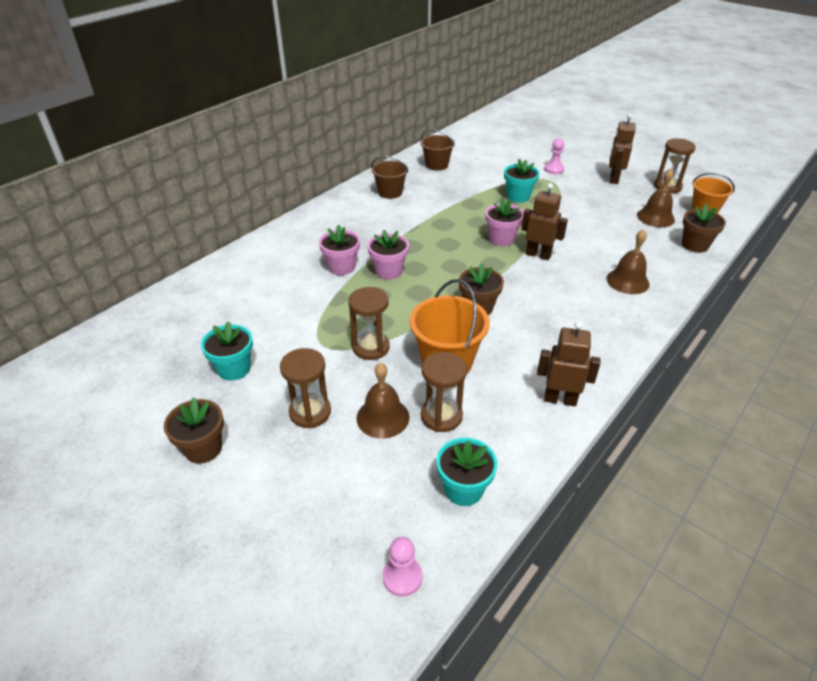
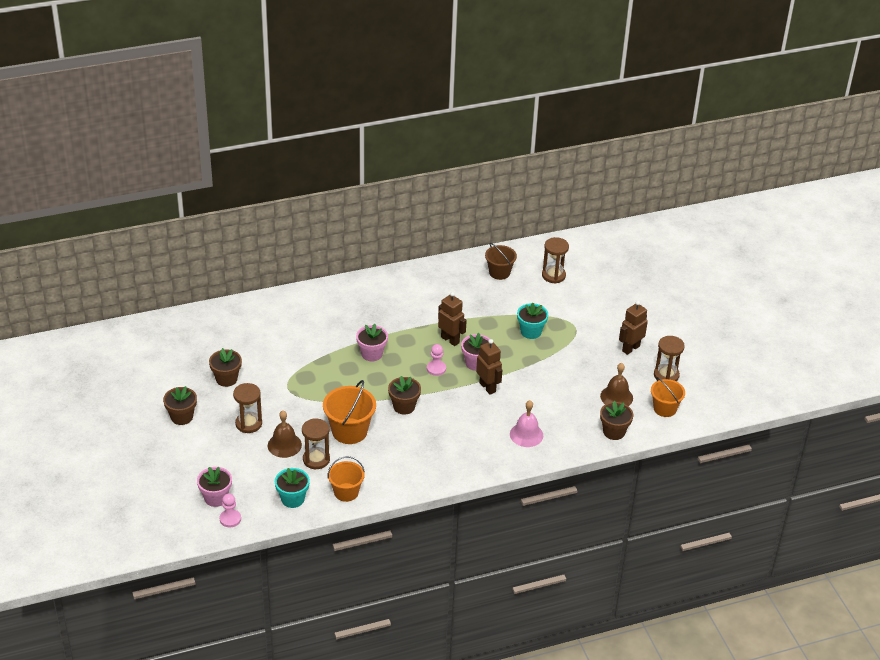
camera: 30 degrees right, 0 degrees up
turquoise flower pot [201,321,253,381] -> brown flower pot [209,348,242,387]
pink flower pot [319,225,360,275] -> pink flower pot moved to [197,467,232,507]
brown hourglass [348,287,390,360] -> brown hourglass moved to [542,237,569,284]
brown bucket [371,156,408,199] -> none
brown robot [537,321,601,406] -> brown robot moved to [438,292,467,346]
pink pawn [544,138,565,174] -> pink pawn moved to [427,344,446,376]
brown bell [606,229,650,294] -> pink bell [510,400,543,447]
none -> orange bucket [328,456,365,502]

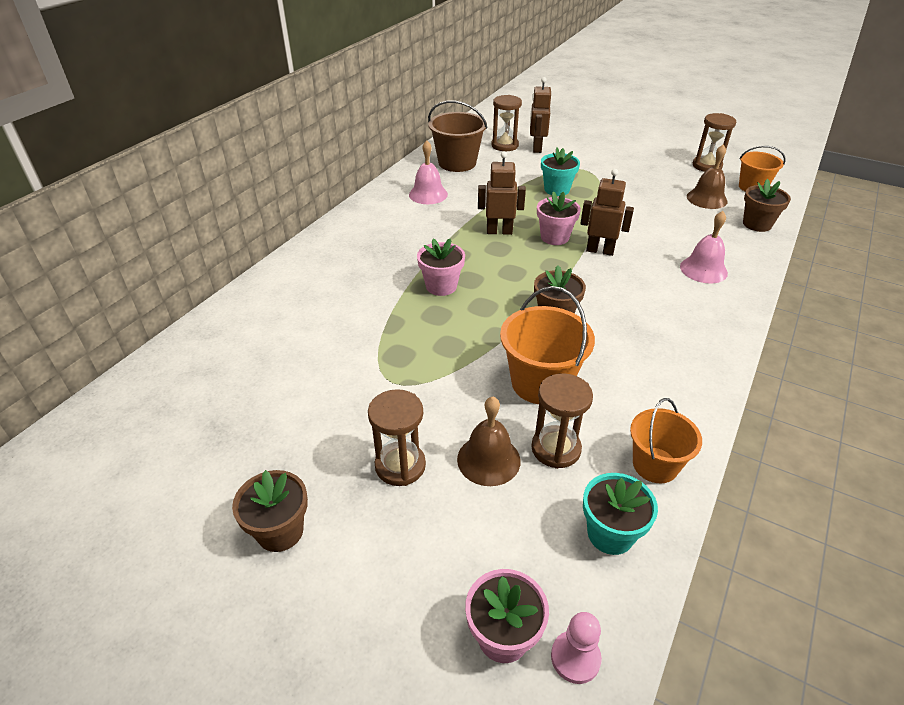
camera: 40 degrees left, 0 degrees up
brown flower pot [209,348,242,387] -> none
pink pawn [427,344,446,376] -> none
brown bucket [485,243,517,280] -> brown bucket [428,100,487,172], size x1.50
brown robot [619,301,648,355] -> brown robot moved to [530,77,551,153]
none -> pink bell [409,141,448,204]

